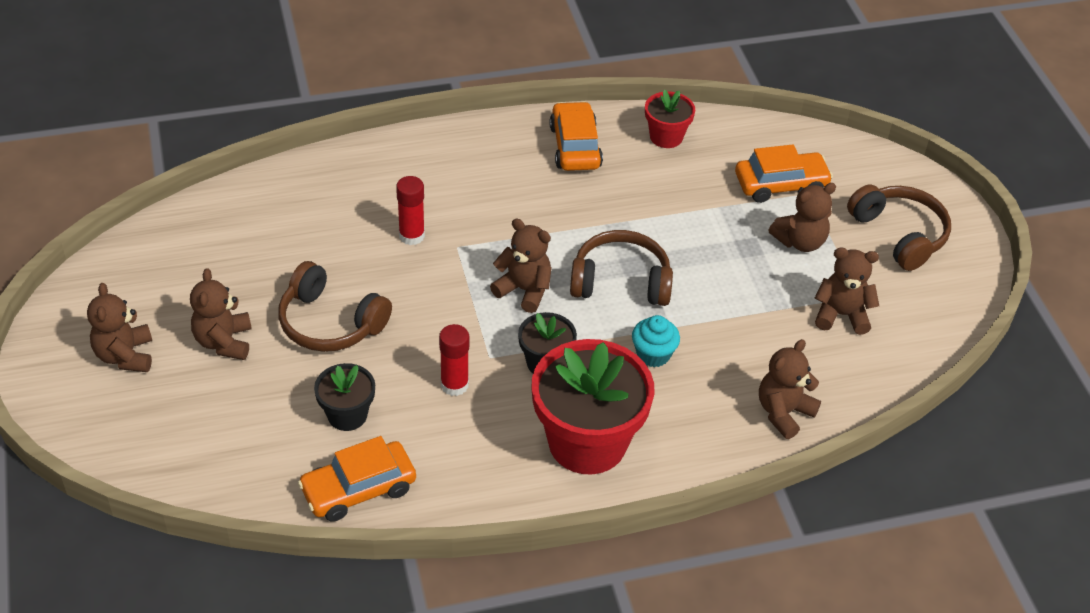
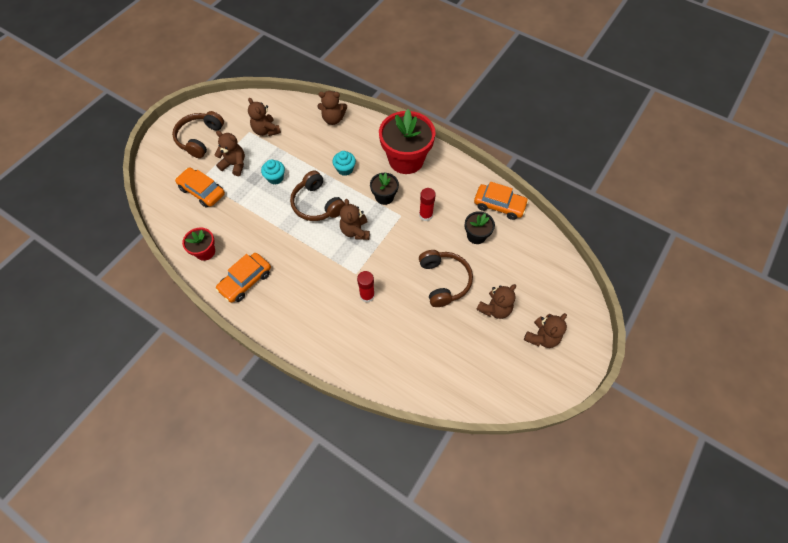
camera: 130 degrees left, 15 degrees up
none -> turquoise cupcake [261,160,285,185]

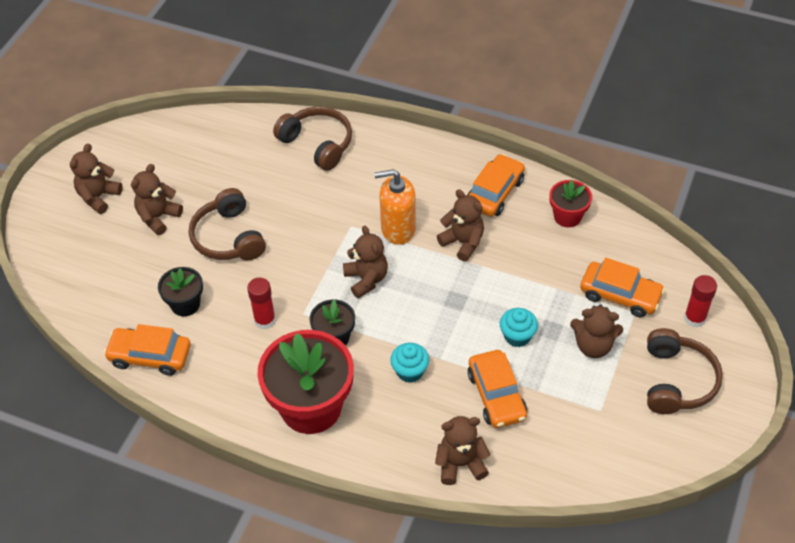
camera: 170 degrees right, 10 degrees down
brown teddy bear [248,98,281,136] -> brown teddy bear moved to [437,189,484,262]
brown headphones [290,171,345,221] -> brown headphones moved to [273,106,352,171]
red glue stick [357,271,375,303] -> red glue stick moved to [684,275,717,328]
none -> orange soap dispenser [374,169,416,245]
none -> orange car [468,350,527,428]

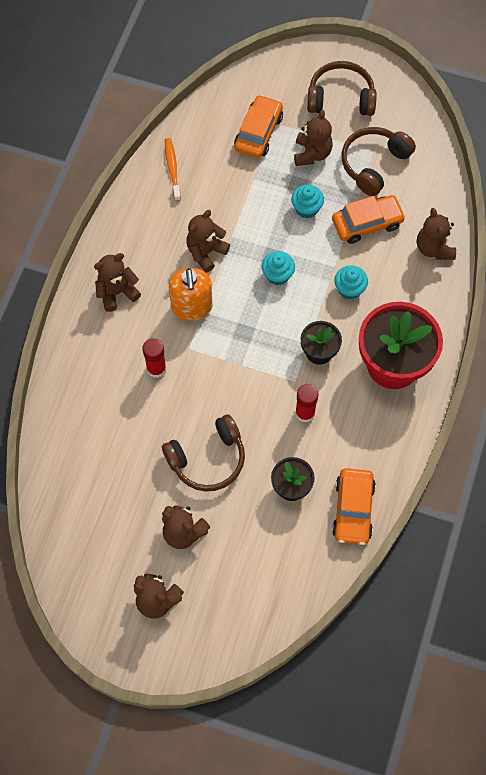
camera: 95 degrees left, 15 degrees up
brown headphones [273,106,352,171] -> brown headphones moved to [342,127,416,196]
brown teddy bear [343,226,388,298] -> brown teddy bear moved to [94,253,141,312]
orange car [467,154,525,217] -> none
red flower pot [549,180,592,227] -> orange toothbrush [165,138,181,201]
red glue stick [684,275,717,328] -> red glue stick moved to [142,338,166,378]
none -> turquoise cupcake [262,251,295,285]

